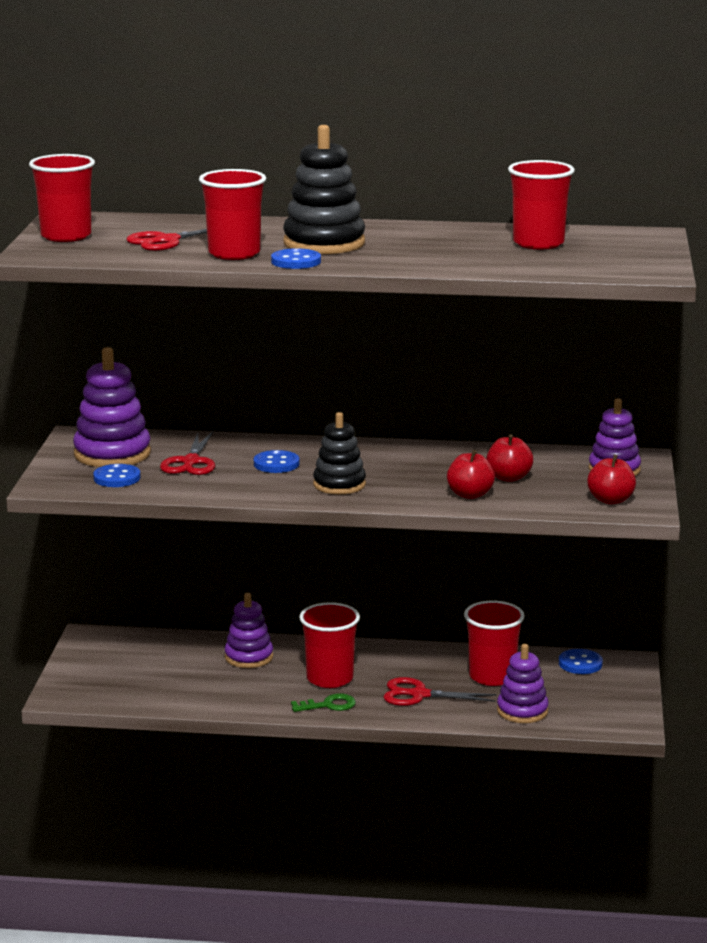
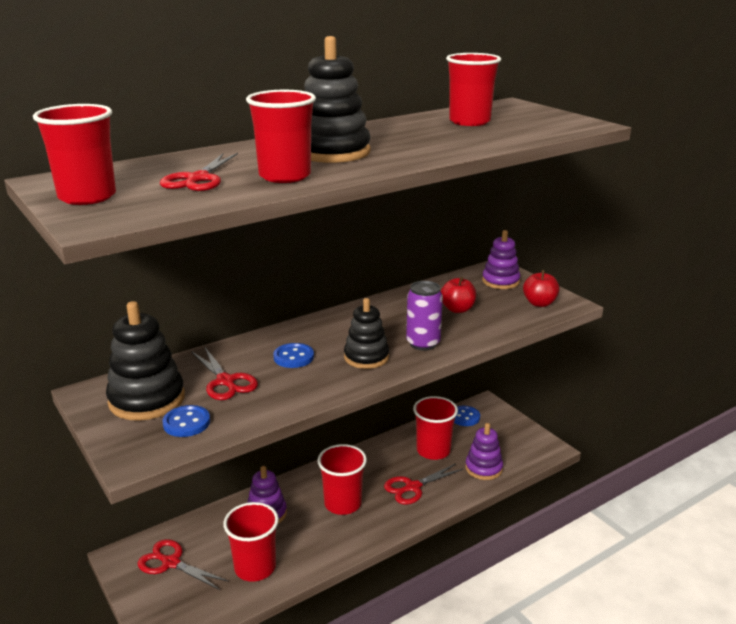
camera: 40 degrees left, 5 degrees up
purple stacking toy [73,347,151,467] -> black stacking toy [106,301,185,421]
blue button [271,248,321,269] -> none
green key [291,693,356,712] -> none
red apple [447,450,495,499] -> none
none -> red scissors [138,539,229,590]
none -> red cup [223,502,279,582]
none -> purple can [406,281,443,351]

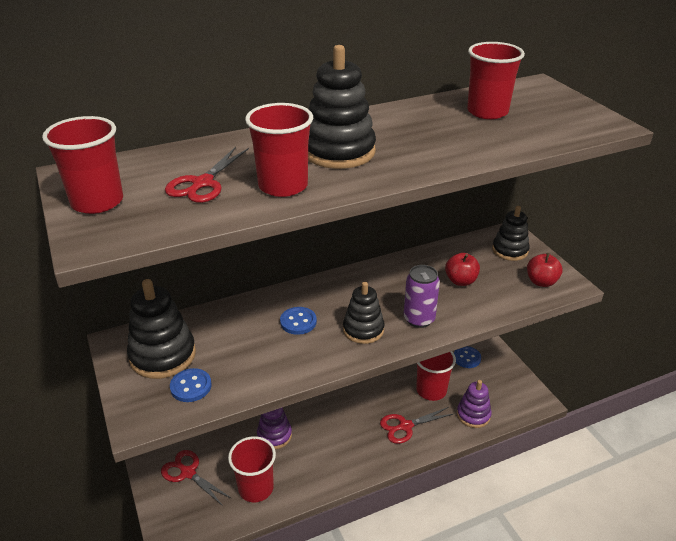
camera: 10 degrees right, 10 degrees up
red scissors [192,347,258,400] -> none
red cup [317,444,367,515] -> none
purple stacking toy [482,230,520,289] -> black stacking toy [492,206,530,261]

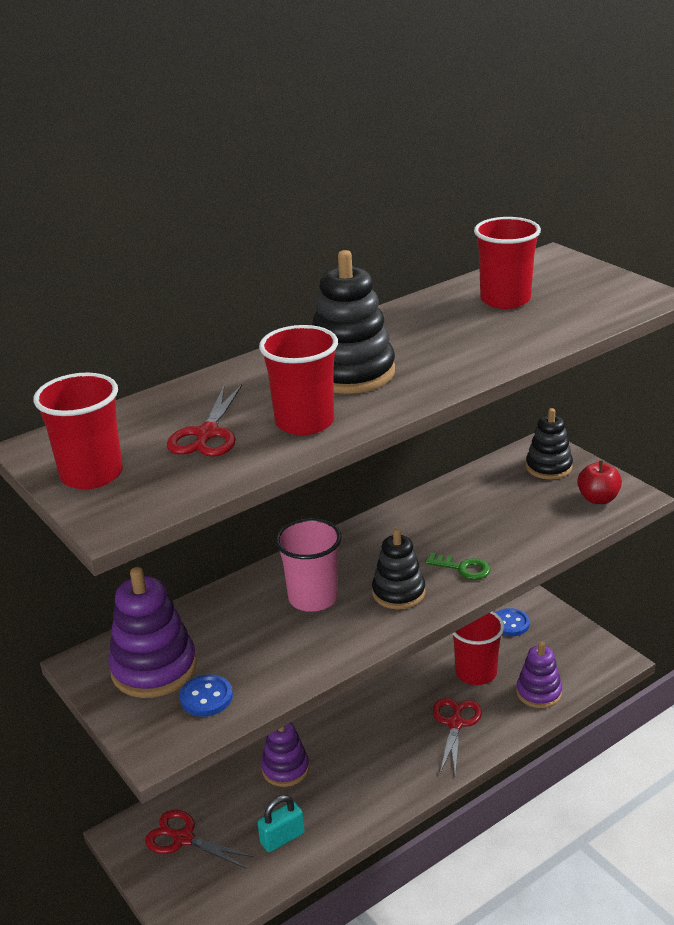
camera: 10 degrees left, 5 degrees down
black stacking toy [127,279,196,379] -> purple stacking toy [108,567,197,698]
red cup [228,436,276,502] -> turquoise padlock [257,795,304,852]
blue button [280,307,317,335] -> pink cup [275,518,342,612]
red scissors [380,407,453,444] -> red scissors turned 135 degrees clockwise [433,698,482,773]
purple can [404,265,440,328] -> green key [425,552,491,580]
red apple [445,253,480,286] -> none

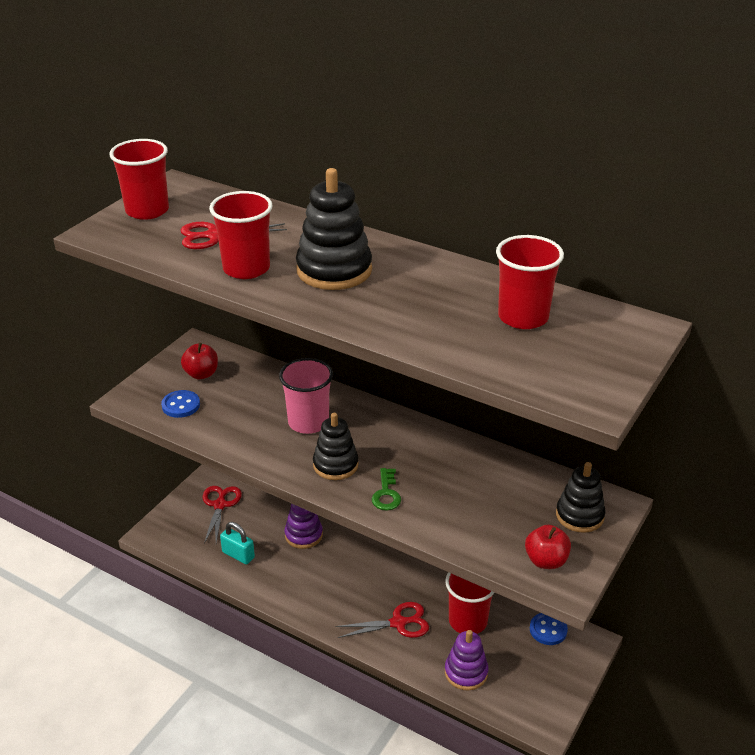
camera: 65 degrees right, 5 degrees up
purple stacking toy [108,567,197,698] -> red apple [181,343,218,379]

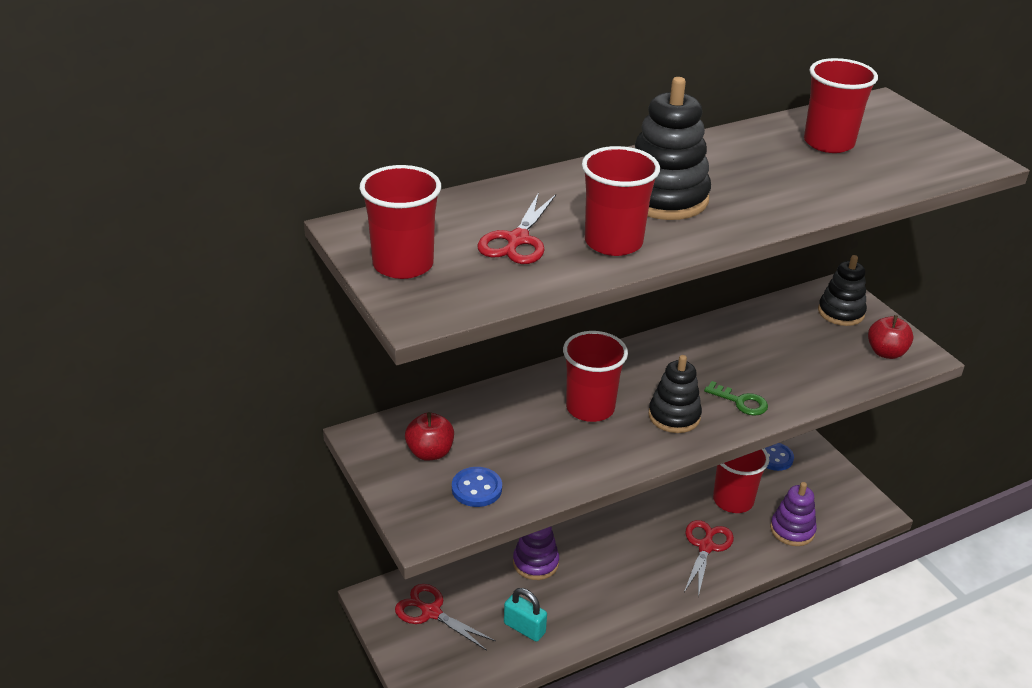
camera: 60 degrees left, 0 degrees up
turquoise padlock [220,522,255,564] -> turquoise padlock turned 60 degrees clockwise [504,588,547,642]
pink cup [279,358,333,434] -> red cup [563,331,628,422]

